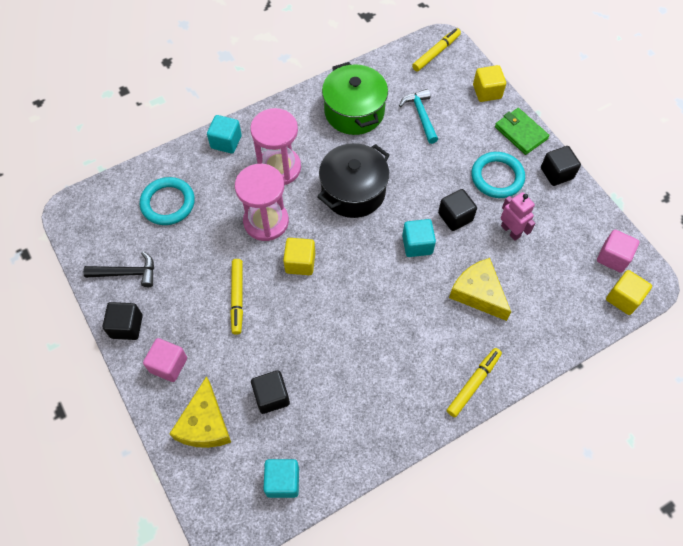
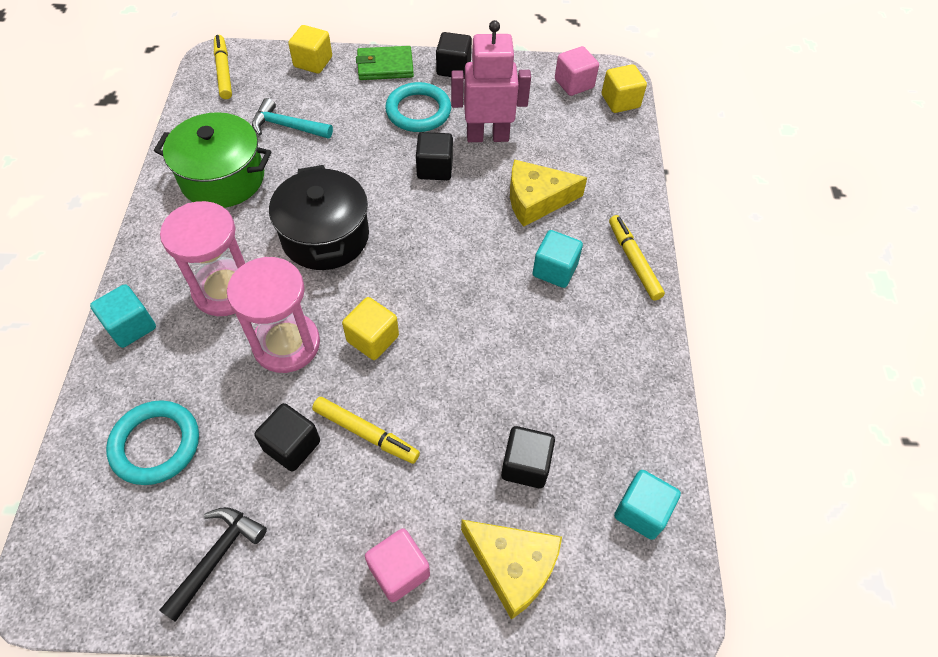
camera: 60 degrees left, 5 degrees down
black cube [103,302,143,340] -> black cube moved to [254,403,320,472]
turquoise cube [402,219,436,257] -> turquoise cube moved to [533,230,583,288]
pink robot [501,192,535,241] -> pink robot [451,20,531,142], size x1.61

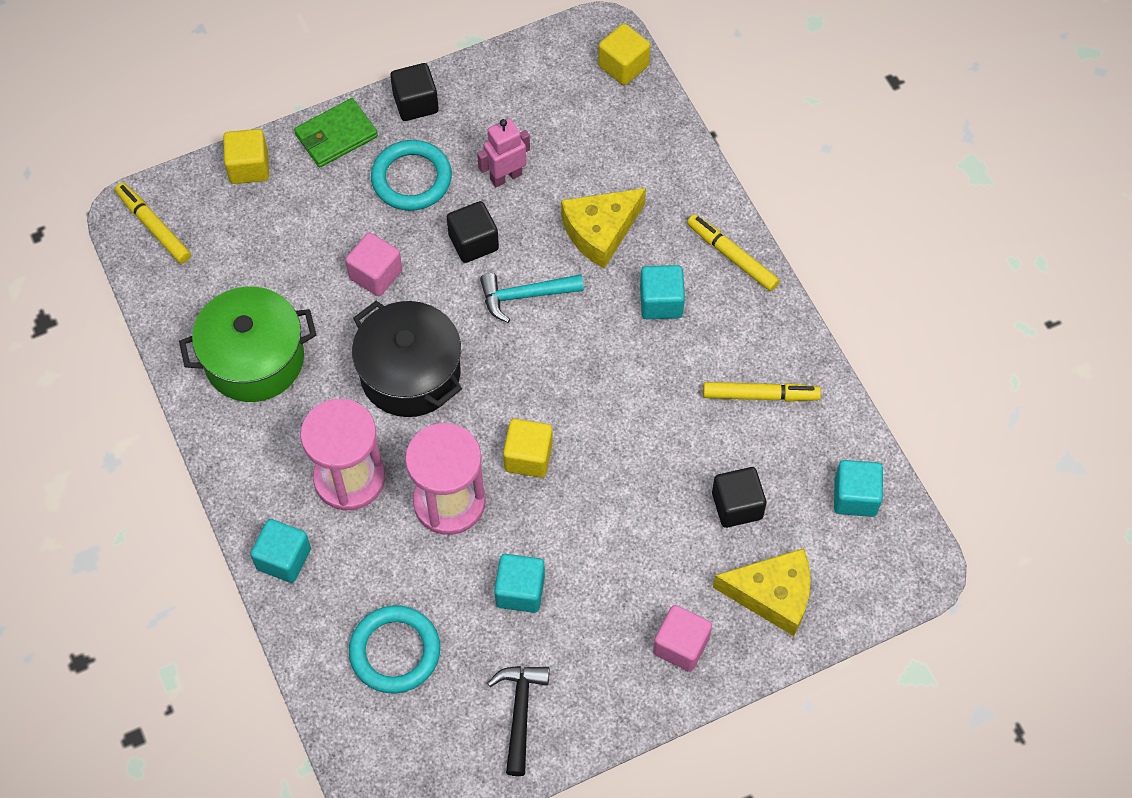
camera: 25 degrees left, 5 degrees up
turquoise hammer [252,98,333,139] -> turquoise hammer moved to [480,273,584,323]
black cube [254,403,320,472] -> turquoise cube [494,554,545,613]
yellow marker [312,397,420,464] -> yellow marker moved to [703,382,821,402]
pink robot [451,20,531,142] -> pink robot [477,118,530,187], size x0.62
pink cube [555,46,599,96] -> pink cube moved to [345,233,402,296]

